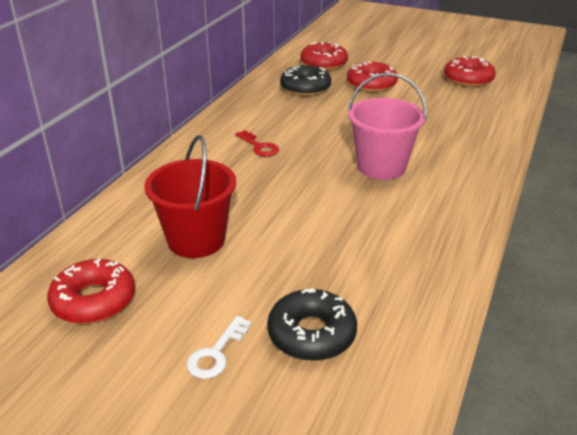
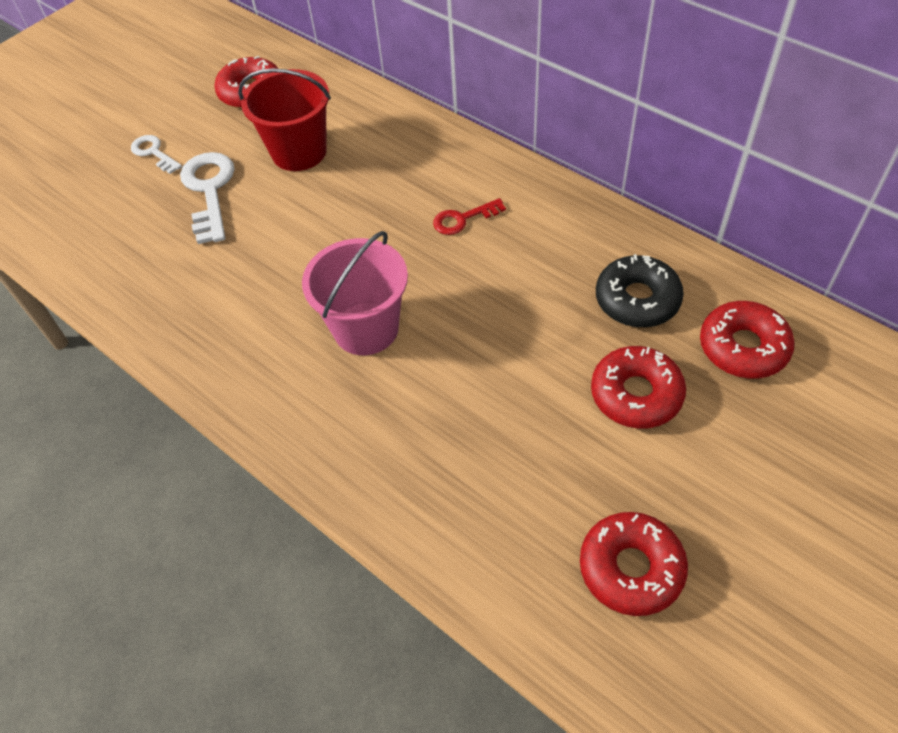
camera: 110 degrees right, 20 degrees up
black donut [267,288,357,361] -> none
none -> white key [180,152,235,244]

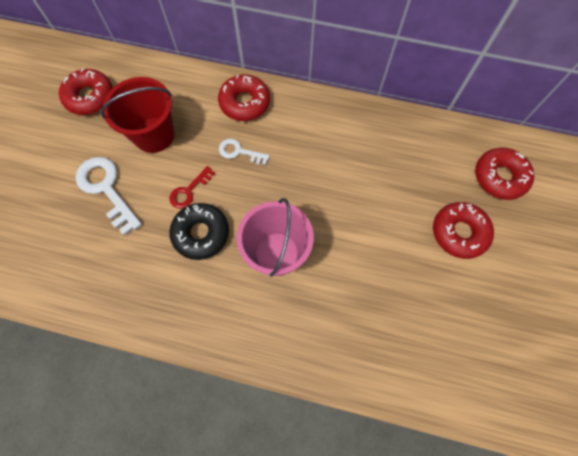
camera: 30 degrees left, 15 degrees up
white key [131,135,182,174] -> white key moved to [219,138,270,165]
red key [433,198,506,235] -> red key moved to [169,166,215,209]
red donut [580,512,688,616] -> red donut moved to [218,74,270,121]
black donut [596,254,684,327] -> black donut moved to [169,203,229,260]

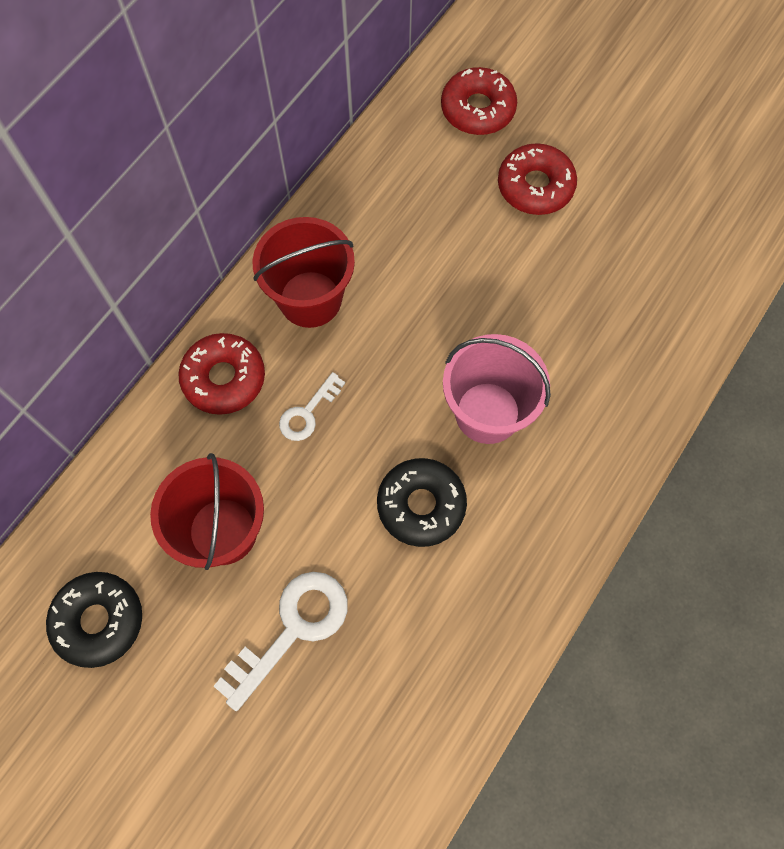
camera: 70 degrees left, 0 degrees up
red donut [59,68,113,115] -> black donut [46,572,142,668]
white key [76,157,142,235] -> white key turned 150 degrees clockwise [214,572,348,711]
red key [169,166,215,209] -> none
none -> red bucket [253,217,355,328]

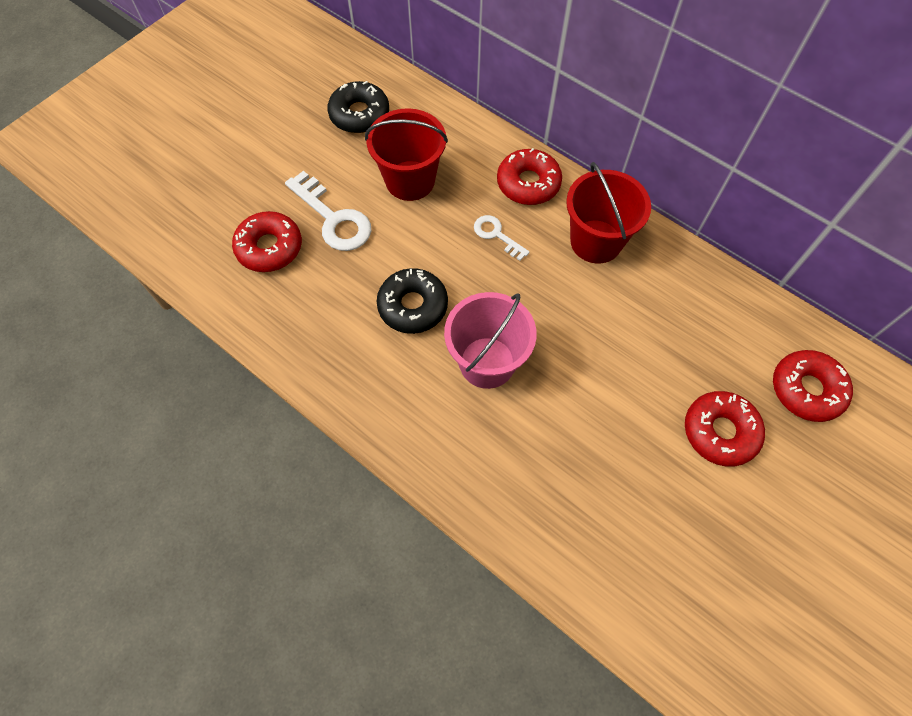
camera: 95 degrees right, 5 degrees down
none -> red donut [232,211,302,272]

